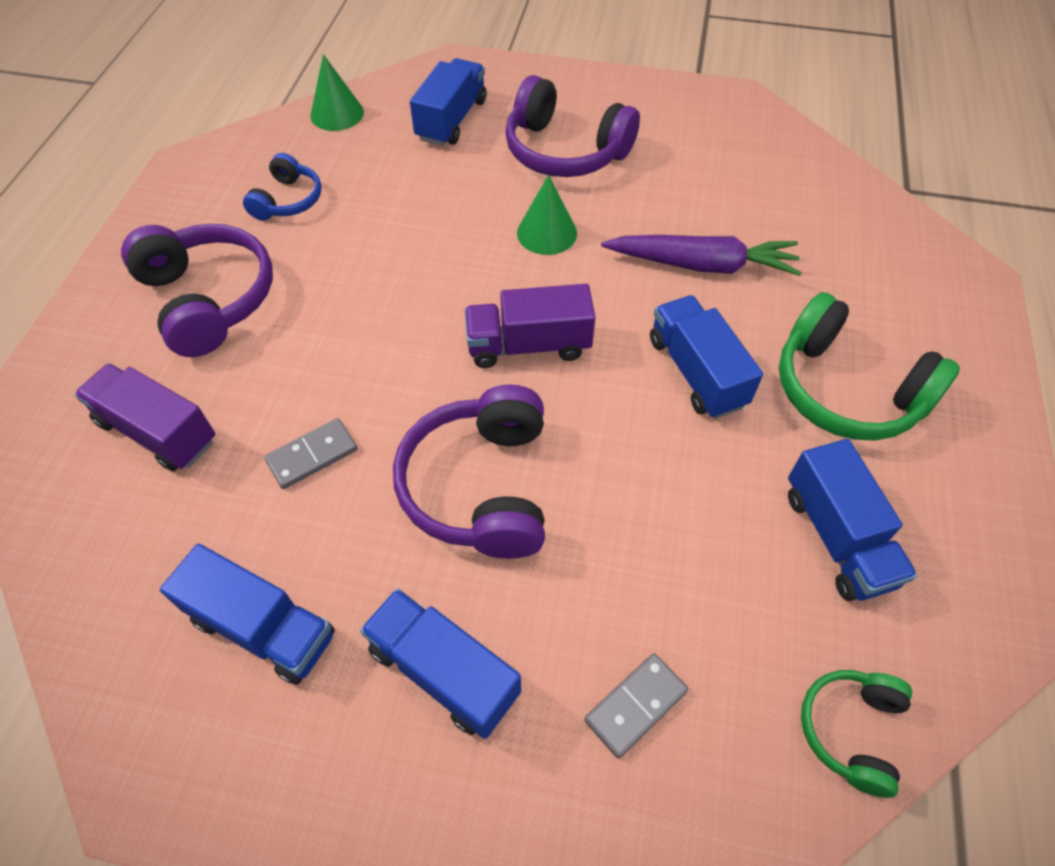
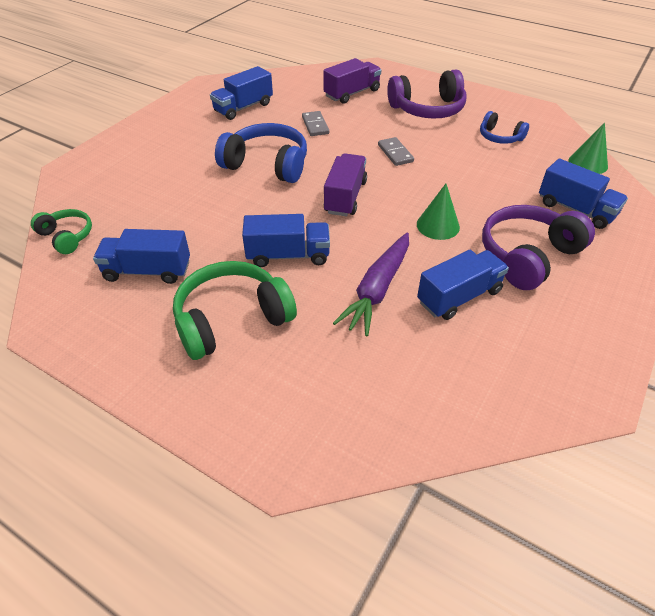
camera: 110 degrees right, 10 degrees down
blue truck [360,588,521,739] -> blue truck moved to [417,250,509,320]
purple headphones [393,385,545,559] -> blue headphones [215,123,307,183]
grey domino [584,653,688,758] -> grey domino moved to [378,137,414,166]

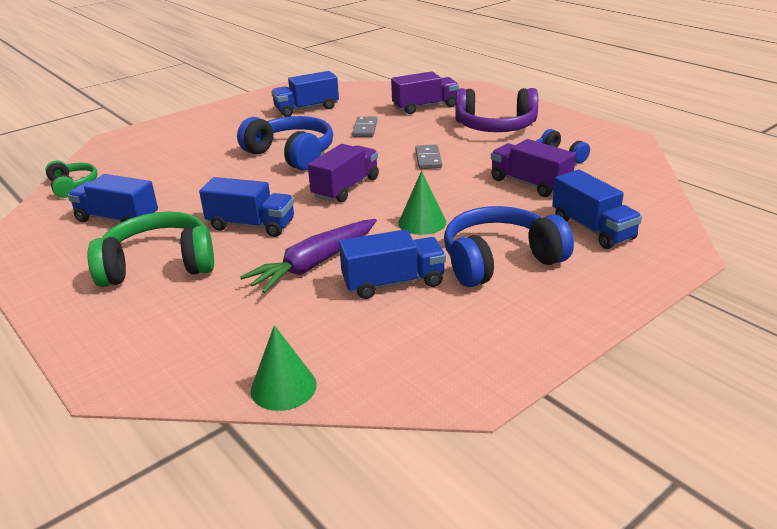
camera: 20 degrees right, 15 degrees down
purple headphones [482,205,595,290] -> blue headphones [444,206,574,287]
green cone [568,122,608,174] -> green cone moved to [251,325,317,411]
none -> purple truck [491,139,576,197]

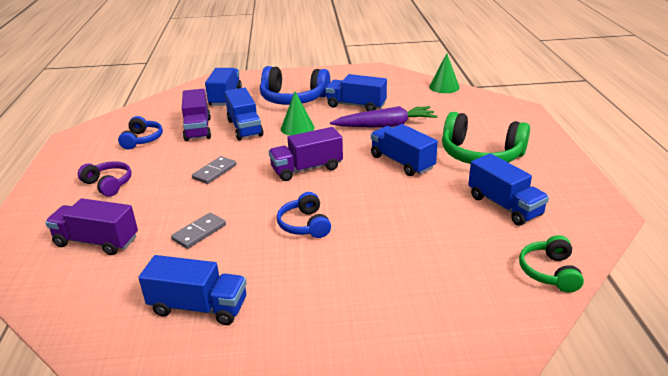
camera: 145 degrees left, 0 degrees up
blue headphones [237,116,333,171] -> blue headphones [277,192,331,238], size x0.56
purple headphones [455,88,538,132] -> purple headphones [78,161,132,197], size x0.56
none -> blue truck [225,88,264,140]

